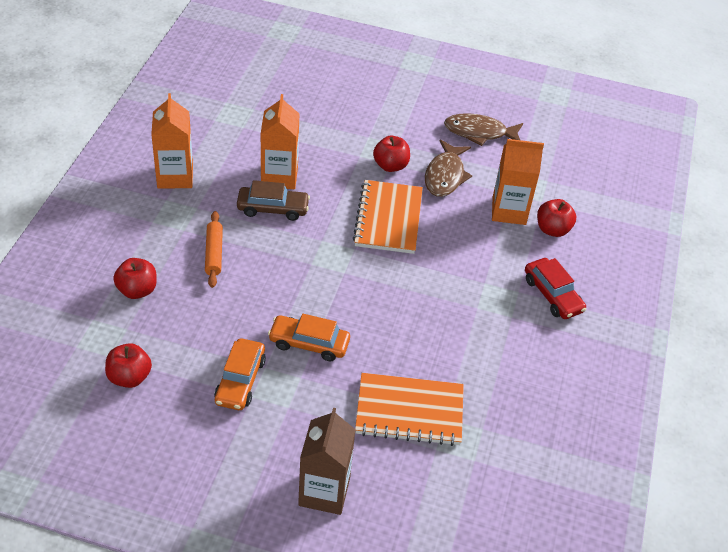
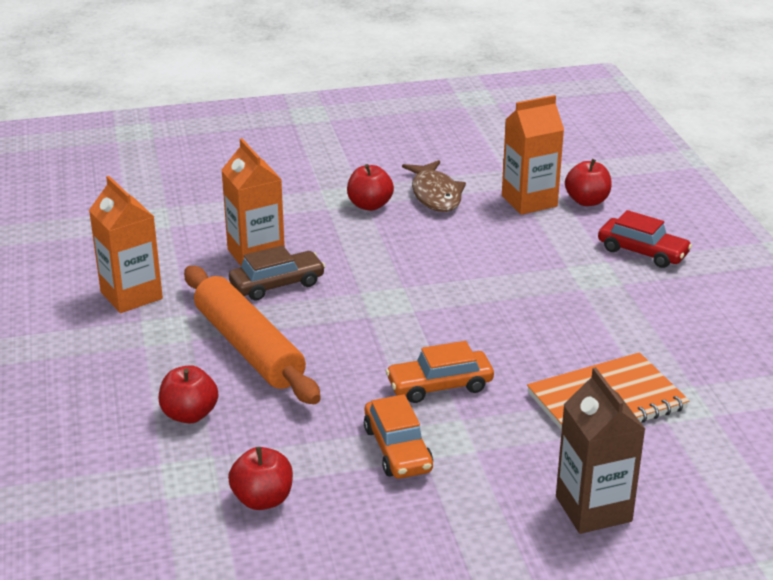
camera: 25 degrees left, 15 degrees down
orange rolling pin [205,211,223,288] -> orange rolling pin [184,266,321,404], size x1.96
orange notebook [353,180,423,254] -> none
brown fish [444,113,523,146] -> none

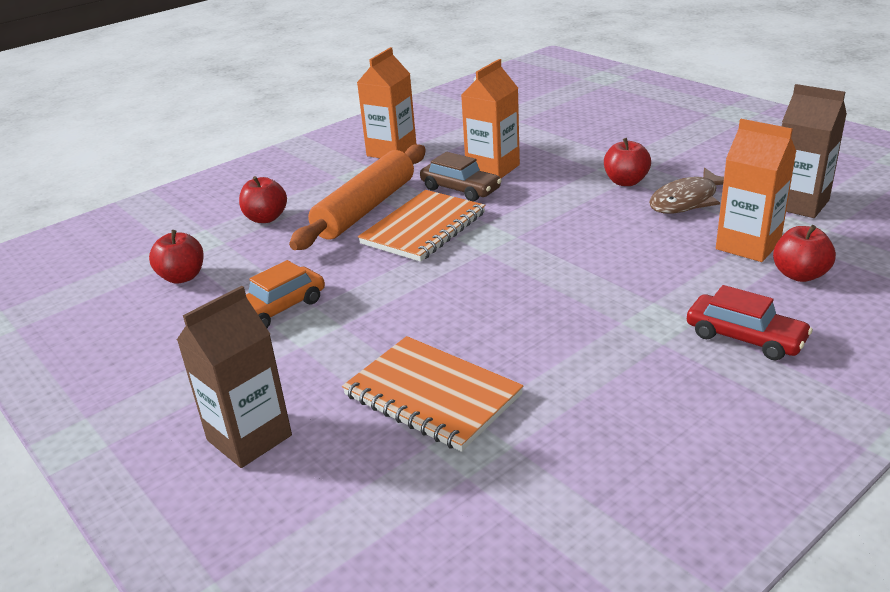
camera: 65 degrees right, 0 degrees up
orange car [386,341,494,403] -> none
red car [598,210,692,268] -> red car turned 60 degrees counterclockwise [687,285,813,360]
none -> orange notebook [358,190,485,262]
none -> brown carton [782,84,847,218]

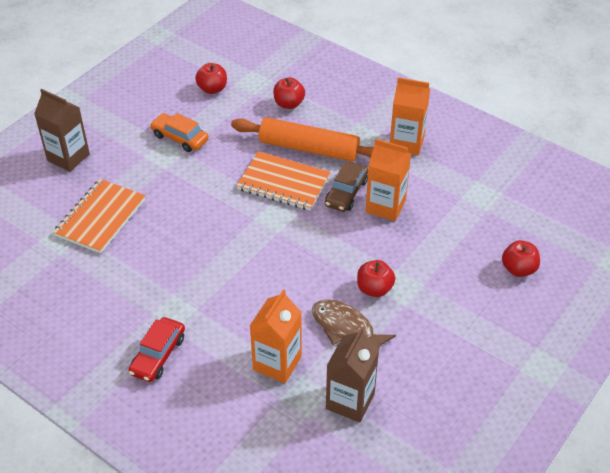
camera: 75 degrees right, 15 degrees up
red apple [773,225,836,282] -> red apple moved to [502,240,540,277]

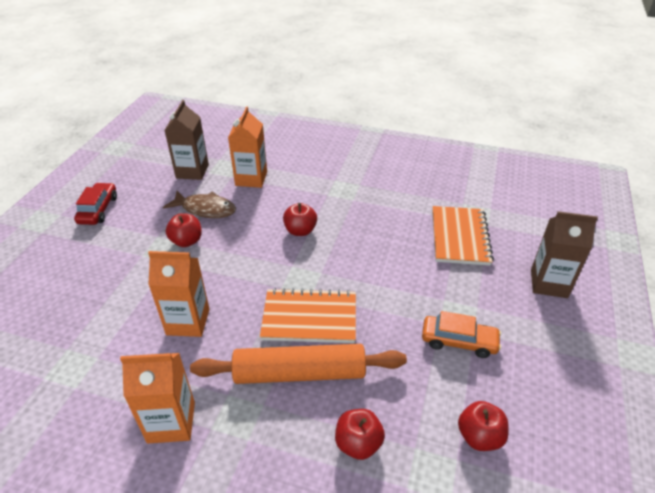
camera: 160 degrees right, 5 degrees down
red car [129,317,185,382] -> red car moved to [74,183,117,225]
brown car [325,161,368,212] -> none
red apple [502,240,540,277] -> red apple moved to [283,203,317,236]

